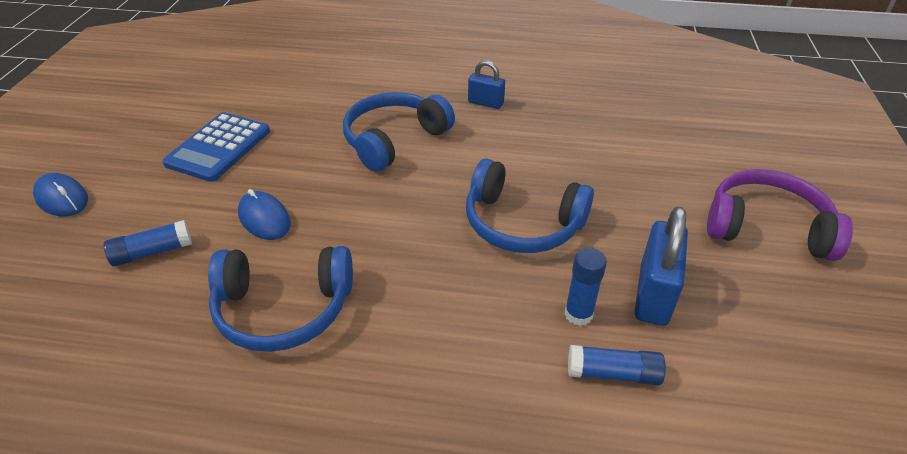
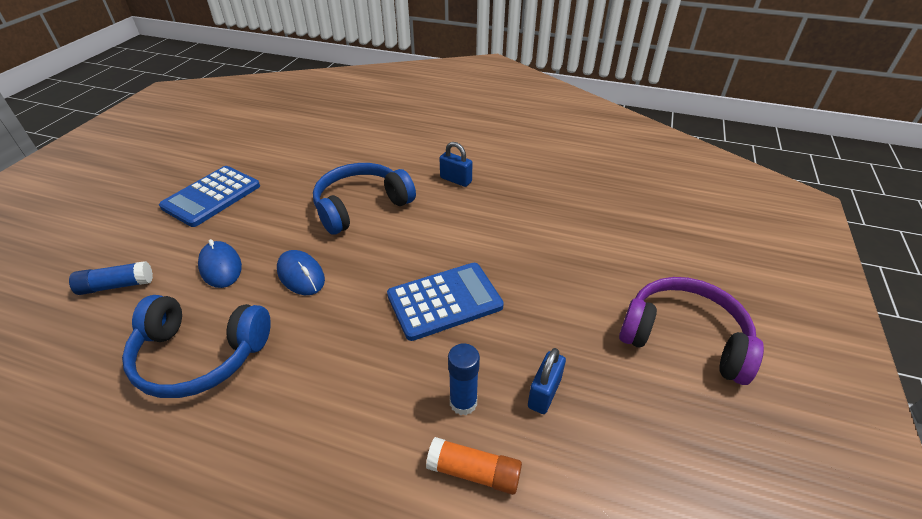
camera: 10 degrees right, 0 degrees up
blue mouse [33,173,88,217] -> blue mouse moved to [277,250,325,295]
blue headphones [466,159,594,253] -> blue calculator [387,263,504,341]
blue glue stick [568,345,666,385] -> orange glue stick [426,437,522,495]
blue padlock [635,206,688,326] -> blue padlock [528,348,566,414], size x0.60

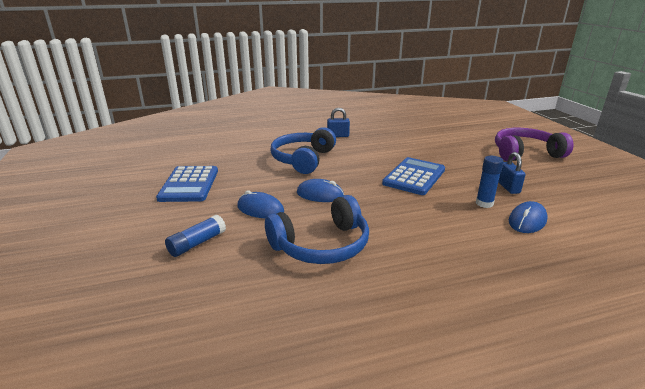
camera: 35 degrees left, 15 degrees down
orange glue stick [426,437,522,495] -> blue mouse [509,201,548,233]

